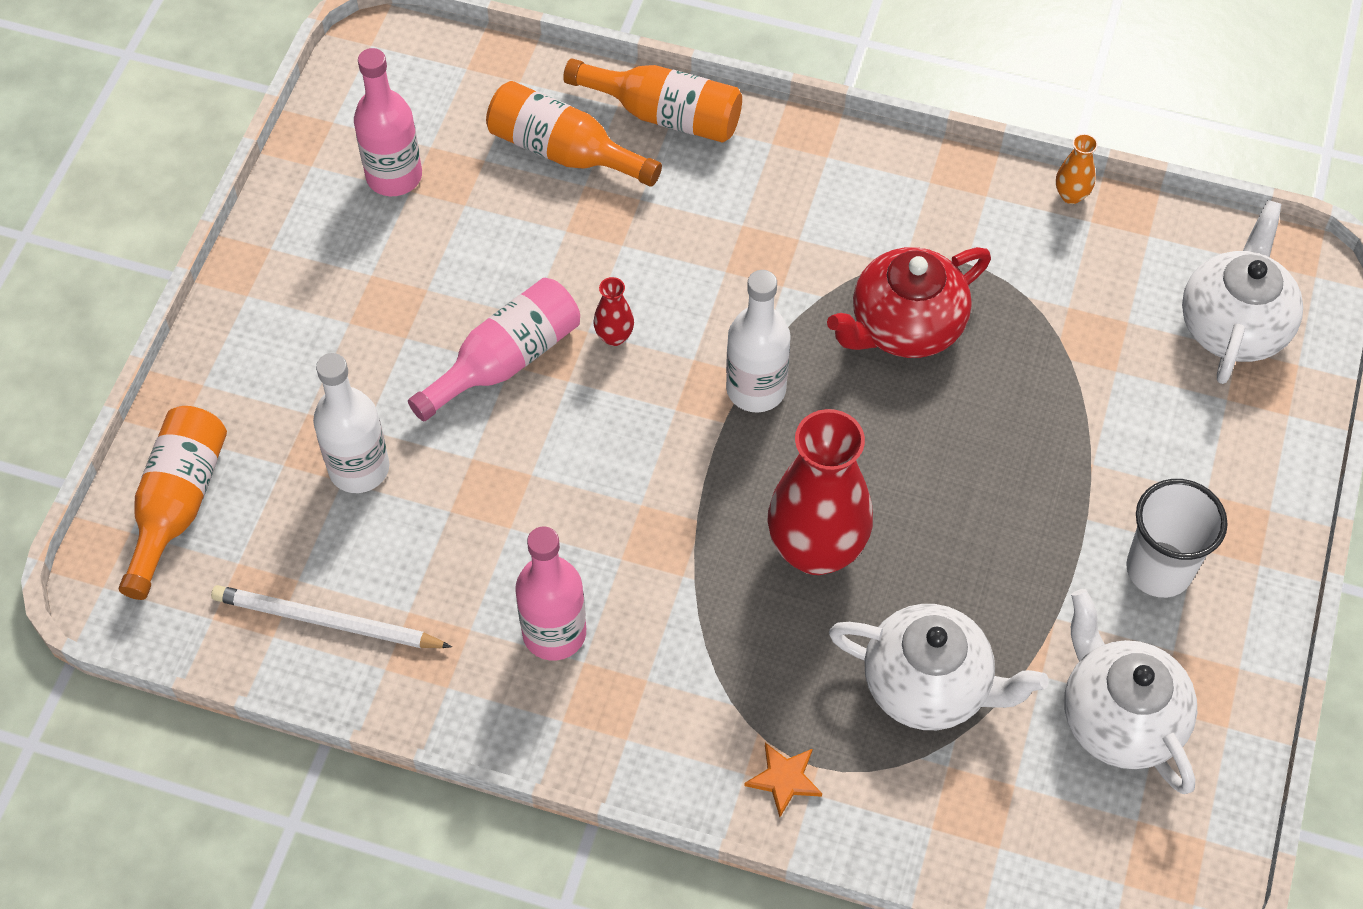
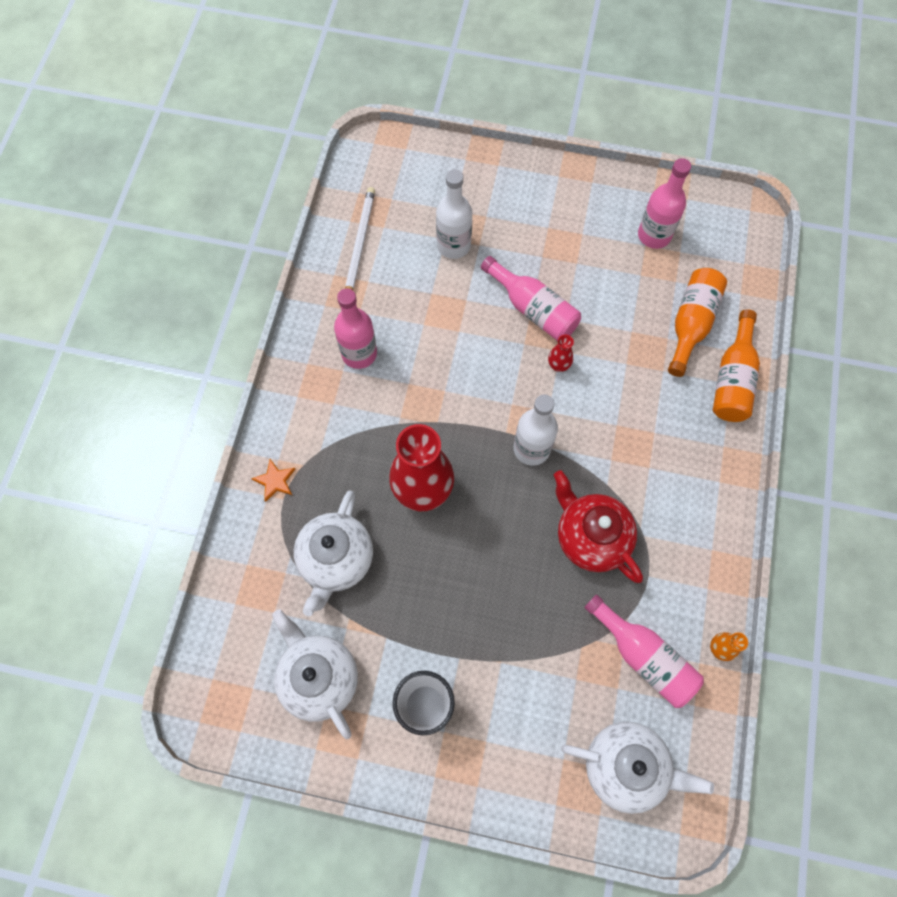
camera: 85 degrees right, 10 degrees up
orange bottle [119,406,227,600] -> none
white teapot [1064,589,1197,794] -> white teapot turned 90 degrees counterclockwise [272,609,358,739]
none -> pink bottle [584,594,704,708]

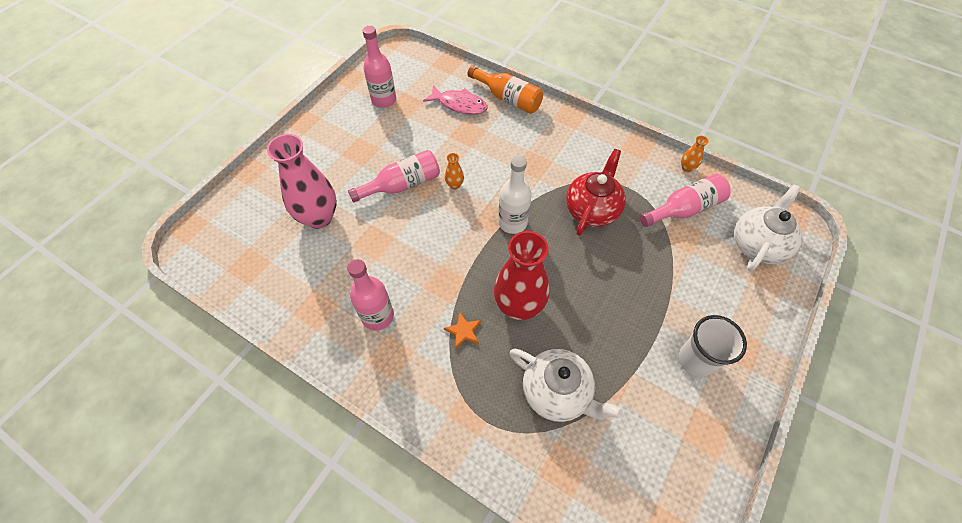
camera: 70 degrees left, 10 degrees down
orange star [251,459,295,502] -> orange star moved to [444,312,481,349]
white teapot [272,609,358,739] -> none
white pencil [345,187,375,290] -> none
white bottle [436,169,472,259] -> pink vase [267,134,337,229]
red vase [548,335,574,372] -> orange vase [445,153,464,190]
red teapot [554,470,643,583] -> red teapot turned 135 degrees clockwise [566,149,626,236]
orange bottle [668,268,727,377] -> pink fish [423,85,488,115]

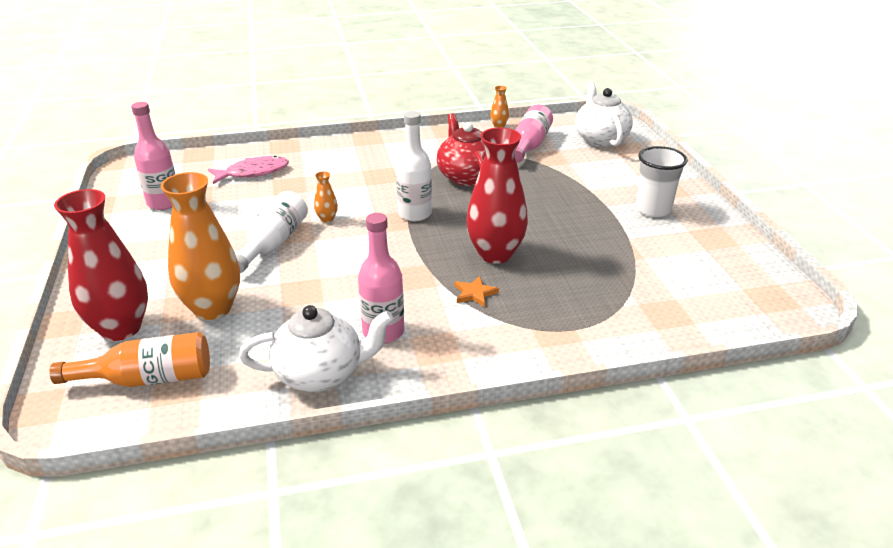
camera: 45 degrees left, 25 degrees down
pink vase [267,134,337,229] -> orange vase [160,172,240,320]
pink bottle [348,150,440,203] -> white bottle [236,191,308,273]
orange bottle [468,66,543,114] -> orange bottle moved to [49,332,210,387]
white teapot [510,349,623,422] -> white teapot moved to [239,305,394,392]
none -> red vase [54,189,148,341]

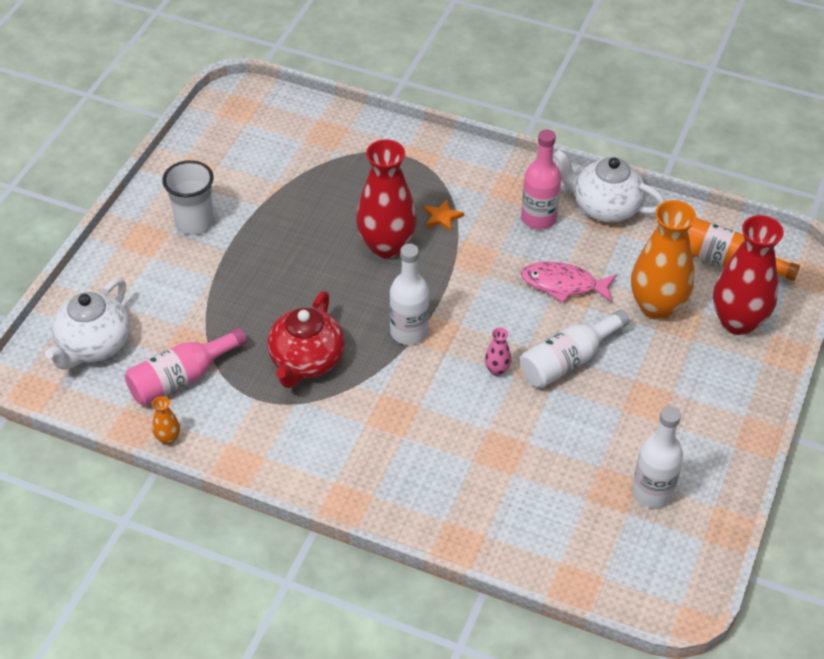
camera: 145 degrees left, 15 degrees up
pink bottle [131,102,175,210] -> white bottle [632,406,683,508]
pink fish [208,156,289,184] -> pink fish moved to [521,262,617,303]
orange vase [314,171,338,223] -> pink vase [485,328,511,376]

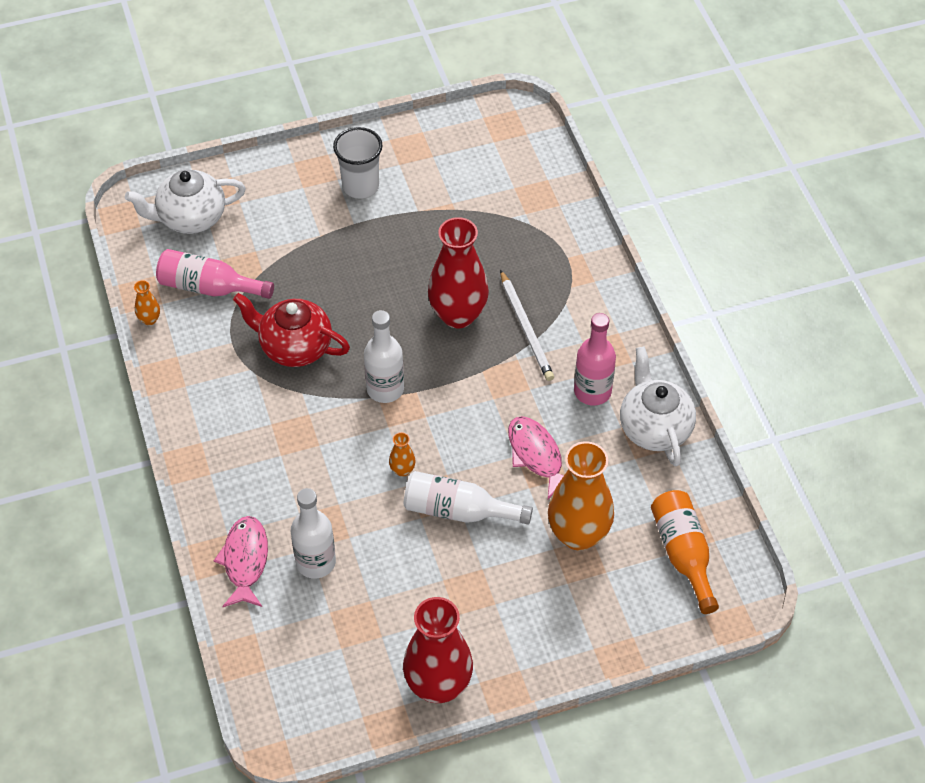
camera: 50 degrees right, 5 degrees up
red teapot [267,291,344,388] -> red teapot turned 45 degrees clockwise [233,293,350,367]
orange star [424,200,464,232] -> white pencil [500,270,554,381]
pink vase [485,328,511,376] -> orange vase [389,432,416,477]
white bottle [632,406,683,508] -> white bottle moved to [291,488,336,579]
red vase [713,215,784,335] -> red vase moved to [403,597,473,703]
none -> pink fish [214,516,268,607]

